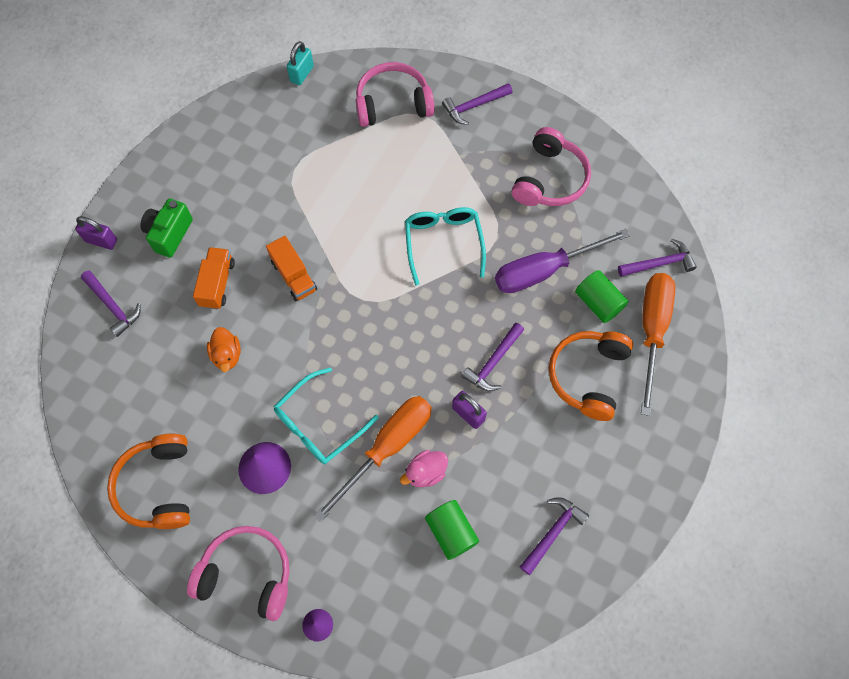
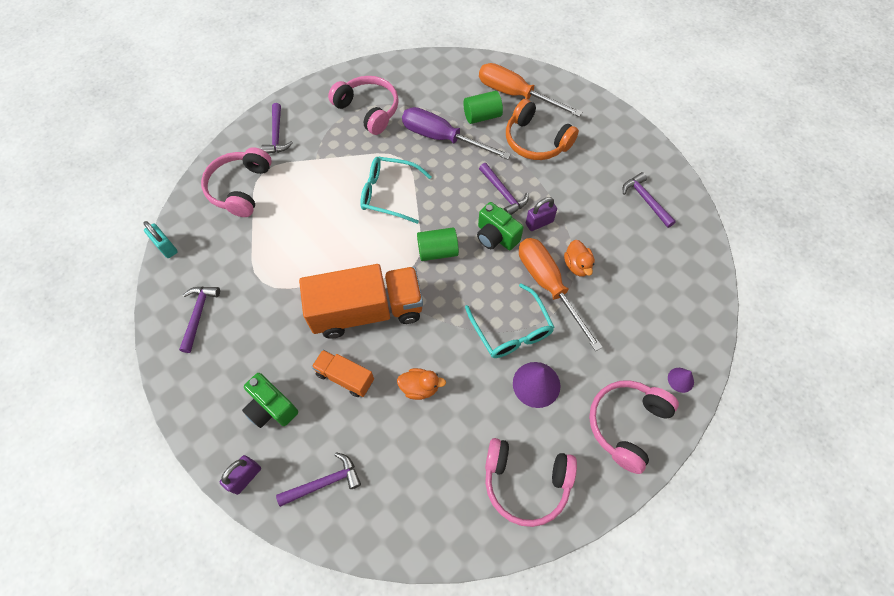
camera: 70 degrees left, 5 degrees down
orange headphones [107,434,190,529] -> pink headphones [485,438,577,527]
orange truck [266,236,317,301] -> orange truck [299,264,423,339], size x1.98
pink duck [400,450,448,487] -> orange duck [564,240,595,276]
green cylinder [425,500,479,560] -> green cylinder moved to [417,228,459,261]
purple screwdriver [495,229,630,293] -> purple screwdriver turned 120 degrees clockwise [402,107,511,160]
purple hammer [618,239,697,277] -> purple hammer moved to [179,287,220,353]
none -> green camera [477,202,524,250]

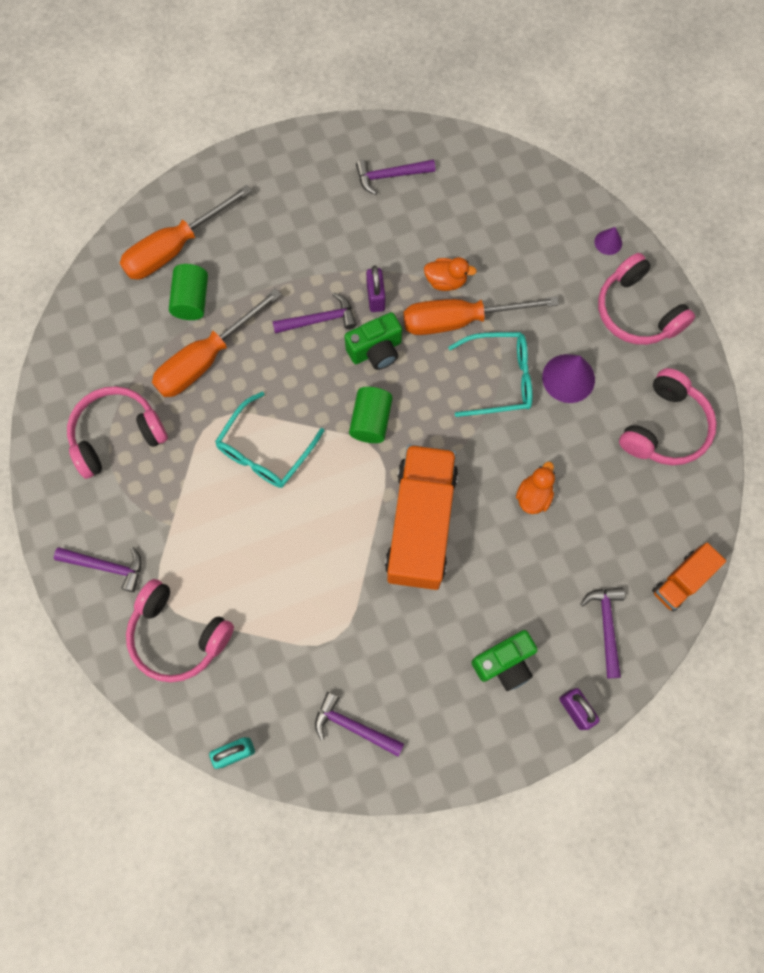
camera: 70 degrees left, 10 degrees up
orange truck [312,350,374,397] -> orange truck moved to [652,543,726,611]
purple screwdriver [402,107,511,160] -> orange screwdriver [152,288,282,397]
orange headphones [506,99,579,160] -> none

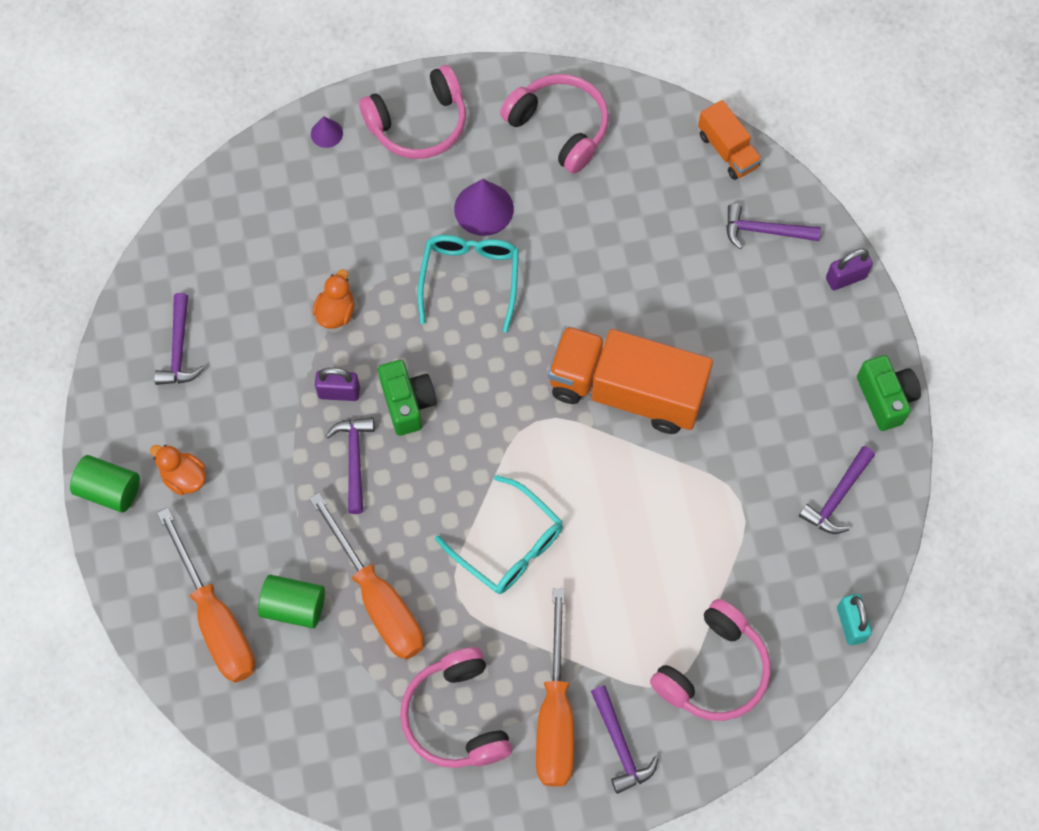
camera: 80 degrees left, 5 degrees down
purple hammer [54,547,142,592] -> purple hammer turned 135 degrees clockwise [591,685,659,794]
green cylinder [349,387,393,443] -> green cylinder moved to [70,455,140,513]
orange screwdriver [403,296,559,335] -> orange screwdriver moved to [536,588,574,787]
green camera [471,630,538,691] -> green camera moved to [857,355,921,431]
orange duck [516,462,555,514] -> orange duck moved to [150,445,206,495]

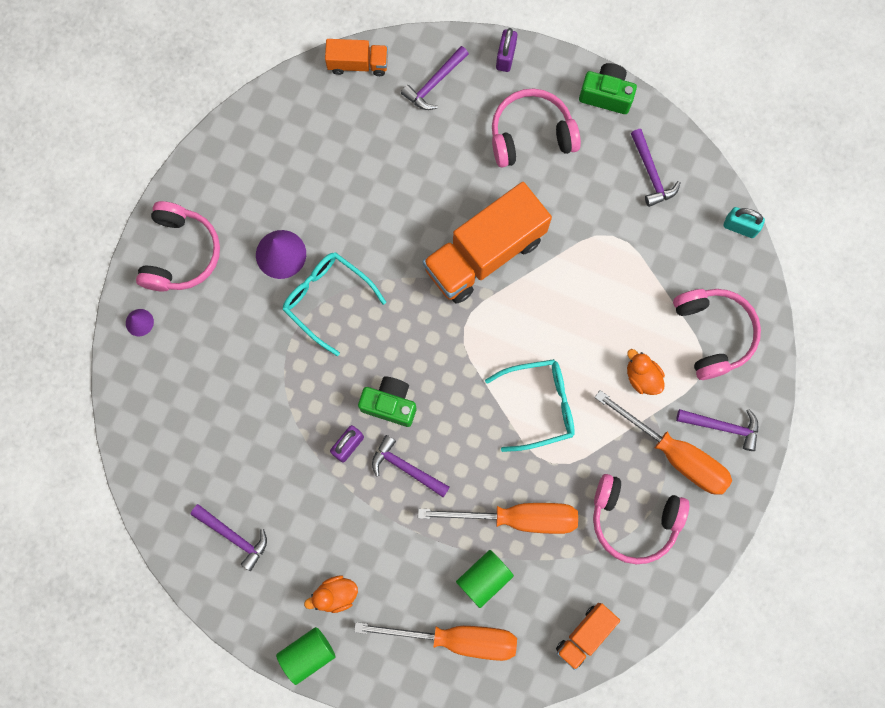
camera: 55 degrees left, 10 degrees up
orange duck [313,269,354,329] -> orange duck moved to [627,349,665,395]
pink headphones [500,74,609,174] -> pink headphones moved to [492,89,581,168]
none -> orange truck [556,603,620,670]

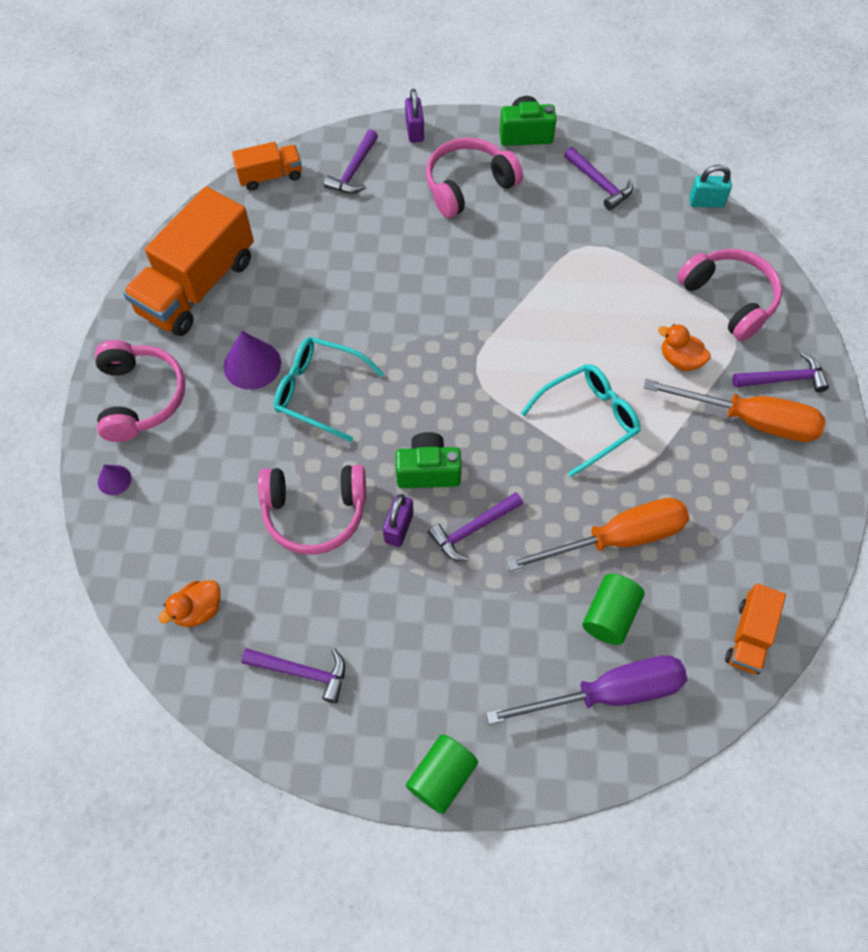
camera: 20 degrees left, 15 degrees down
orange duck [304,575,358,613] -> orange duck moved to [158,580,220,627]
orange screwdriver [354,622,517,661] -> purple screwdriver [486,656,687,725]
purple hammer [372,435,450,497] -> purple hammer turned 45 degrees counterclockwise [428,492,523,561]
orange truck [423,182,552,304] -> orange truck moved to [123,187,254,336]
pink headphones [593,474,689,564] -> pink headphones moved to [258,465,366,555]

